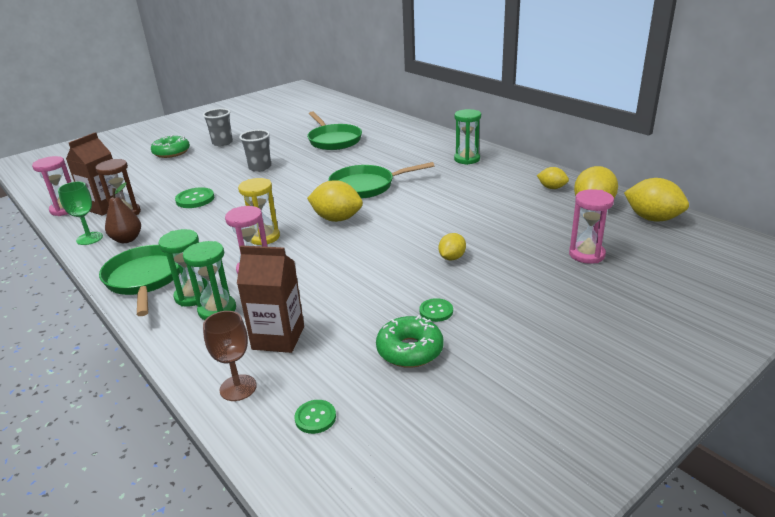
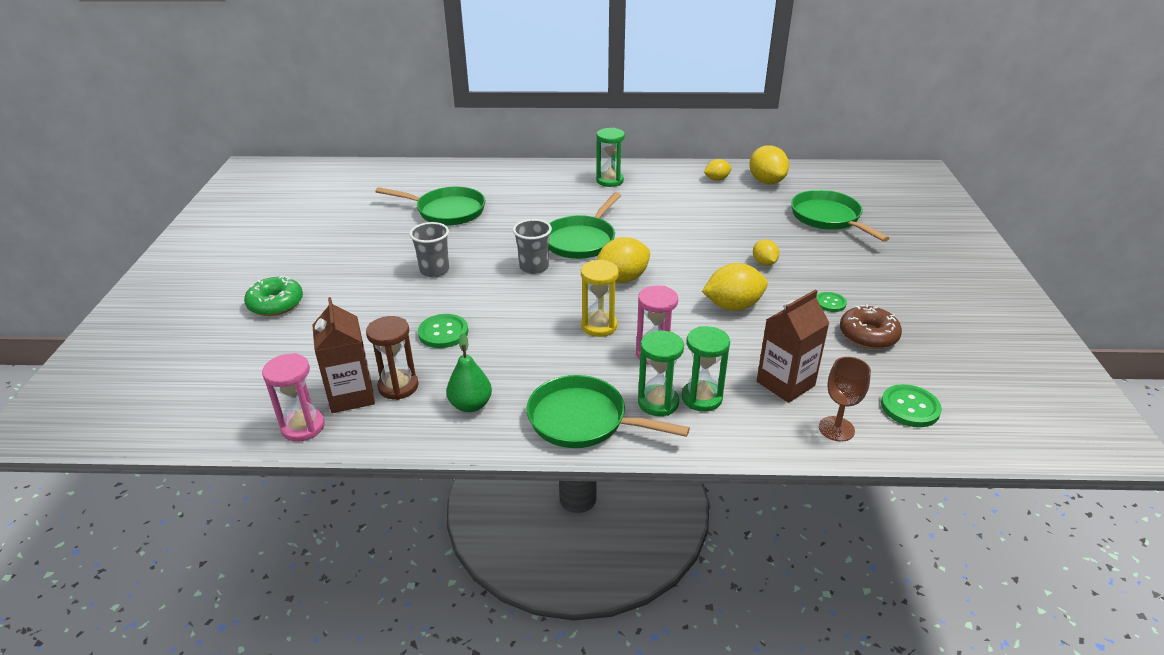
camera: 50 degrees left, 5 degrees up
green goblet [58,181,103,245] -> none
brown pear [105,182,141,243] -> green pear [446,333,492,412]
grey cup [203,108,233,146] -> grey cup moved to [513,219,552,274]
green button [295,400,336,434] -> green button [881,384,942,427], size x1.57
green donut [376,315,443,368] -> brown donut [840,304,902,349]
pink hourglass [569,189,614,264] -> green pan [791,190,890,242]
yellow lemon [624,178,689,221] -> yellow lemon moved to [702,263,768,311]

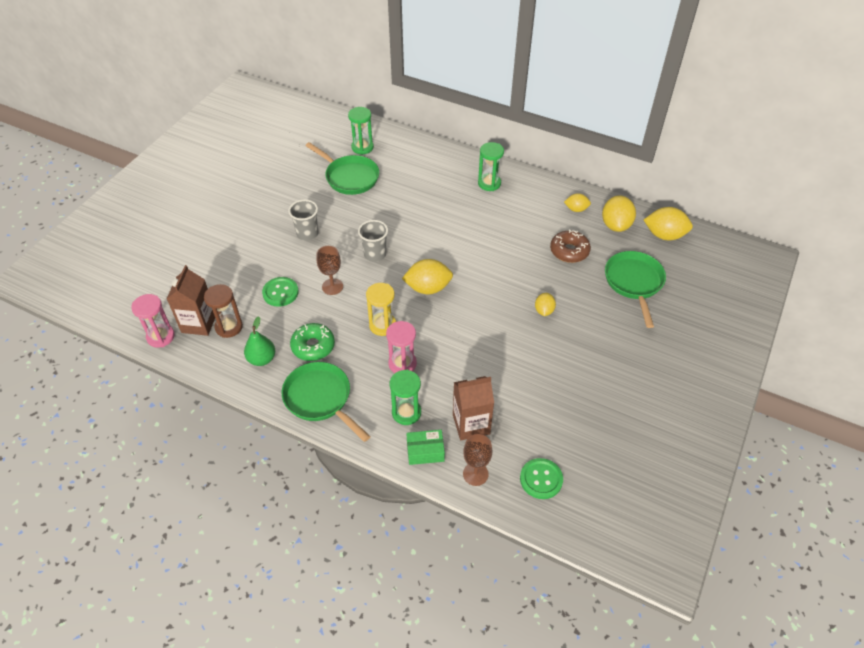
camera: 25 degrees right, 15 degrees up
green donut [244,275,303,316] -> green donut moved to [290,323,335,361]
green pan [549,192,621,259] -> none
green hourglass [638,331,684,416] -> green hourglass moved to [348,107,374,155]
yellow lemon [702,263,768,311] -> yellow lemon moved to [644,207,693,240]
green button [816,292,847,312] -> none
brown donut [840,304,902,349] -> brown donut moved to [550,229,591,263]
none -> brown goblet [316,246,343,295]
none -> green box [406,430,445,465]

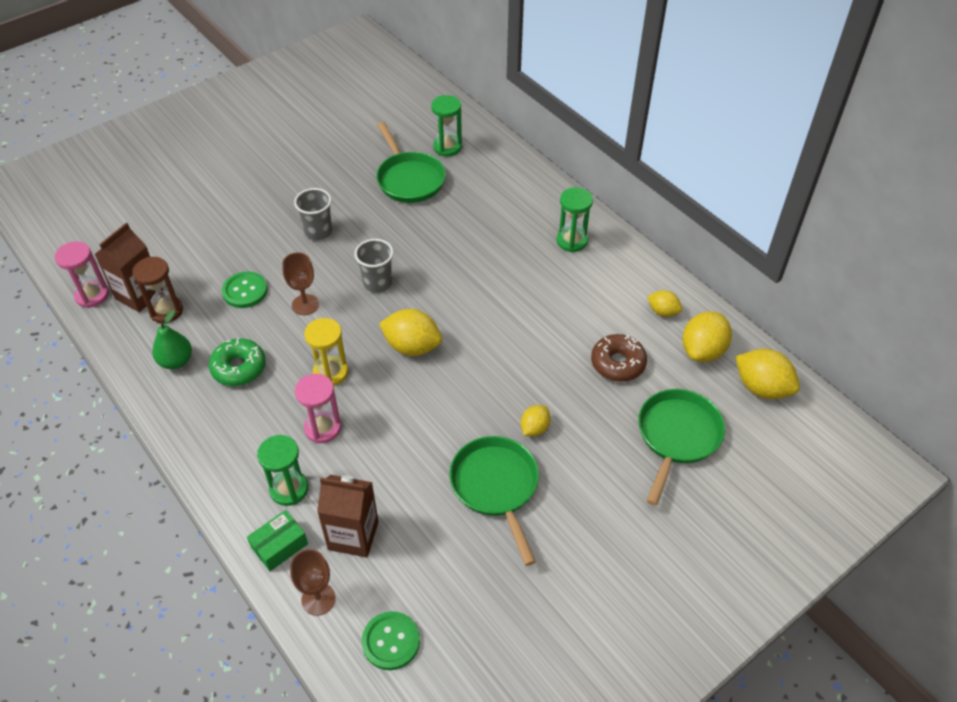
camera: 25 degrees right, 0 degrees up
green pan [282,362,371,442] -> green pan moved to [449,436,539,566]
green box [406,430,445,465] -> green box turned 60 degrees counterclockwise [247,510,308,571]

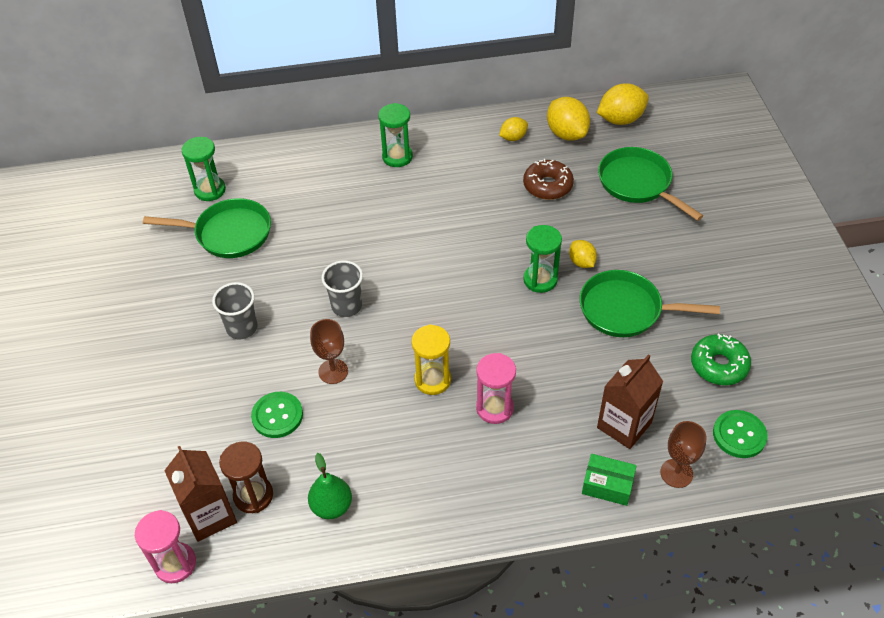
camera: 60 degrees left, 0 degrees up
green donut [209,338,266,386] -> green donut moved to [691,333,751,385]
green box [247,510,308,571] -> green box turned 60 degrees counterclockwise [582,454,637,506]
green hourglass [257,435,308,506] -> green hourglass moved to [523,225,562,293]
yellow lemon [379,309,442,356] -> none

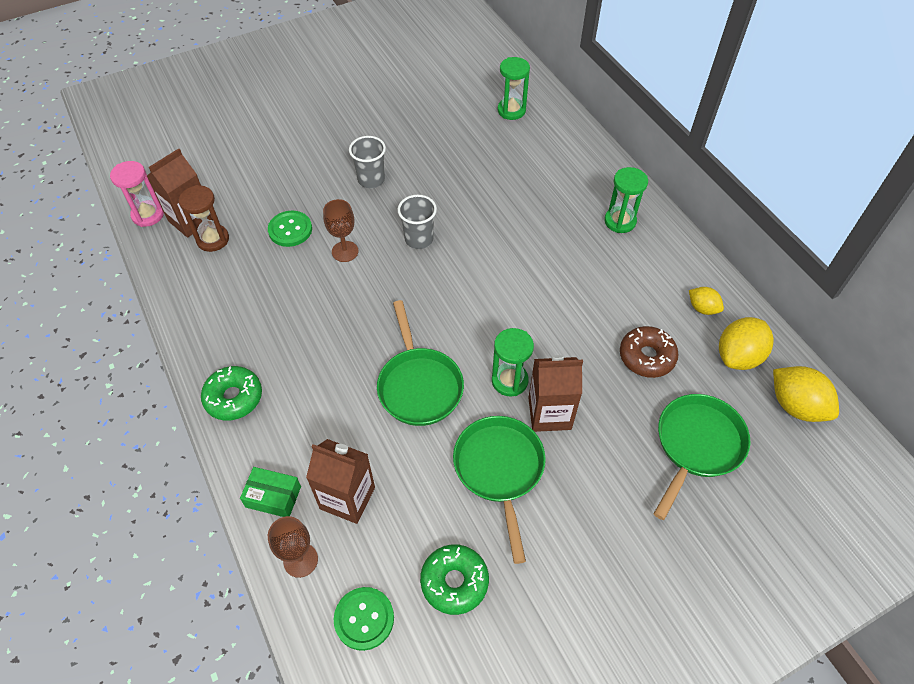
camera: 70 degrees right, 5 degrees up
green pan [143,198,271,258] -> green pan moved to [377,300,464,426]
green pear [308,453,352,519] -> none
yellow hourglass [411,324,451,395] -> none
pink hourglass [476,353,516,424] -> none
yellow lemon [569,240,597,268] -> brown carton [528,355,583,432]
green box [582,454,637,506] -> green box turned 75 degrees counterclockwise [240,467,301,517]
none -> green donut [201,366,262,421]

